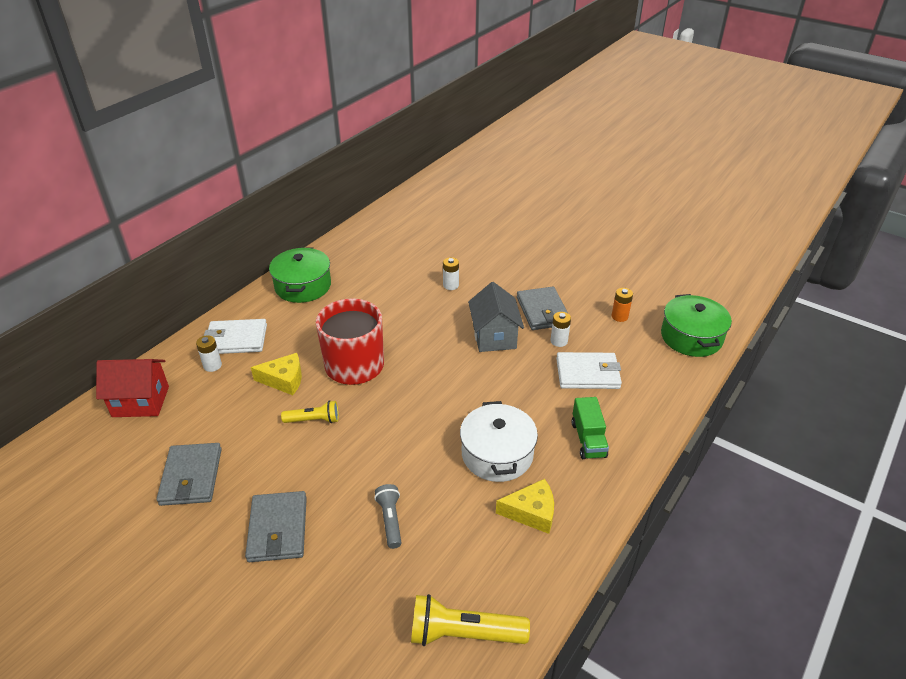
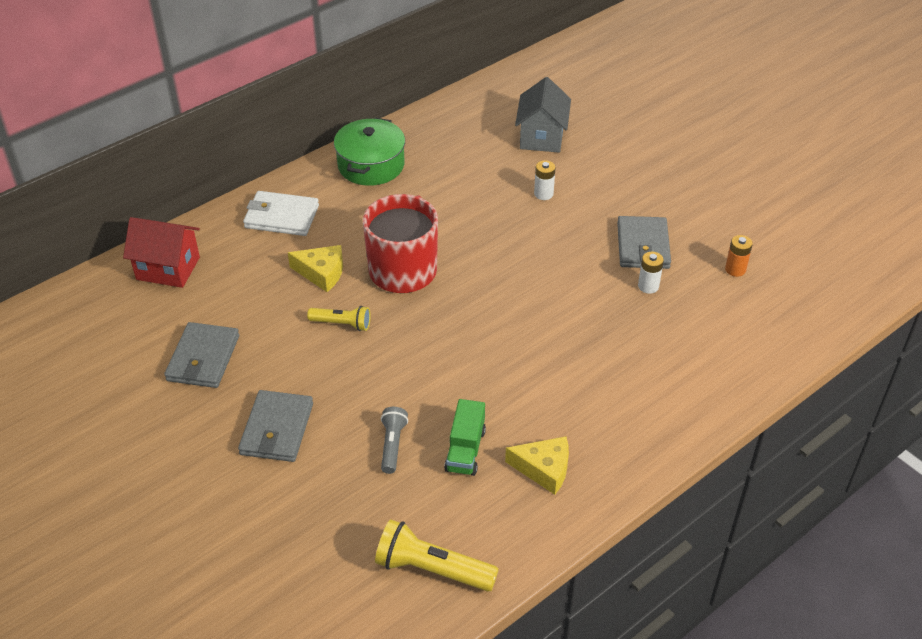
camera: 15 degrees right, 5 degrees up
white battery [196,335,222,372] -> none
white pot [460,401,538,482] -> none
grey house [468,282,524,352] -> grey house moved to [515,77,571,153]
white wallet [556,352,622,389] -> none
green truck [571,397,609,459] -> green truck moved to [444,399,486,476]
green pot [661,294,732,357] -> none

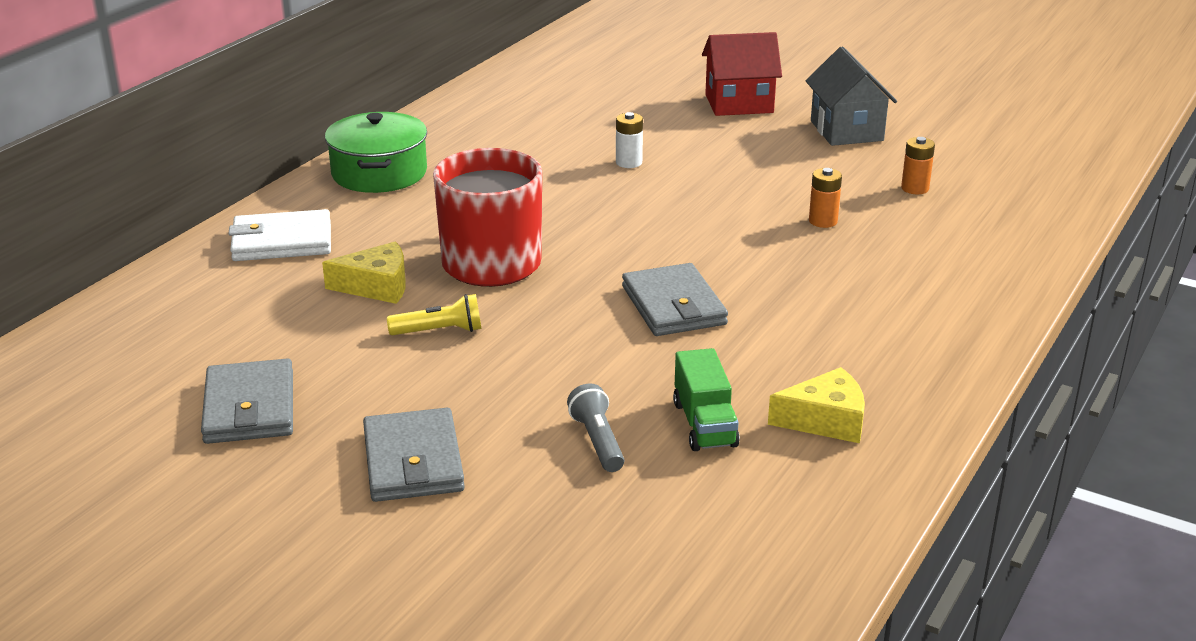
camera: 20 degrees left, 15 degrees down
red house [123,217,200,288] -> red house moved to [702,32,782,116]
yellow flashlight [375,519,499,592] -> none
grey house [515,77,571,153] -> grey house moved to [806,46,897,146]
grey wallet [617,216,671,269] -> grey wallet moved to [622,263,728,336]
white battery [638,252,664,294] -> orange battery [809,168,842,228]

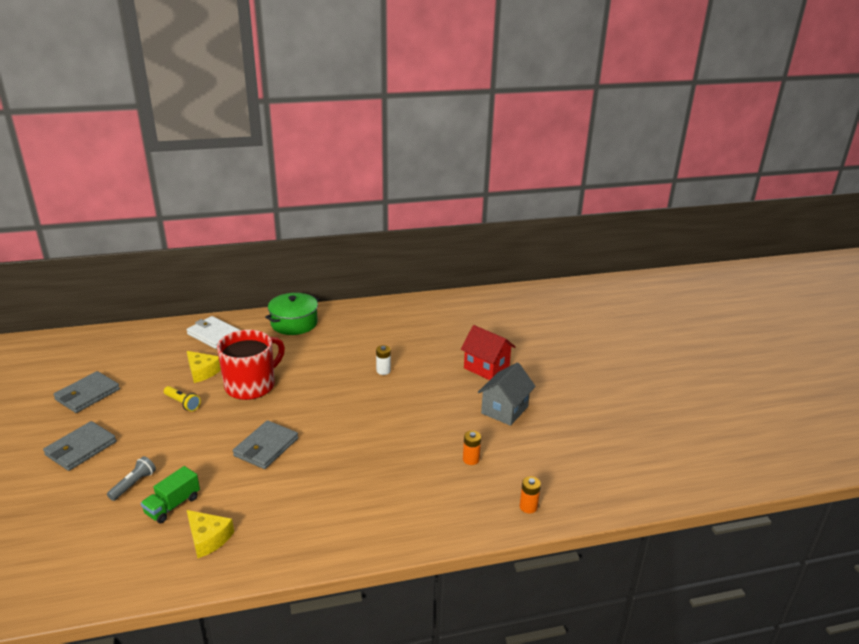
camera: 45 degrees right, 0 degrees up
orange battery [809,168,842,228] -> orange battery moved to [520,476,541,513]

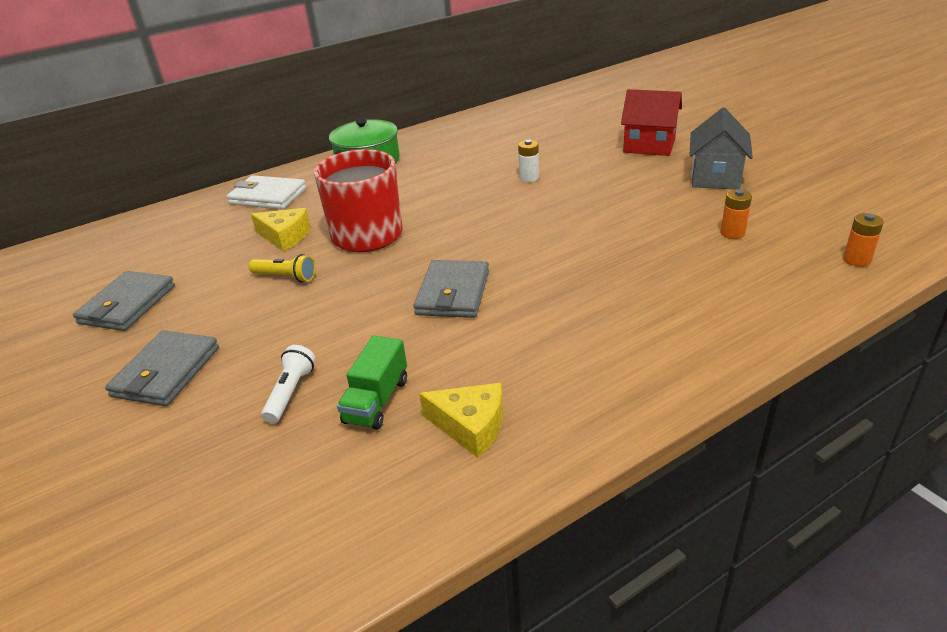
camera: 15 degrees left, 5 degrees up
grey flashlight [107,456,156,501] -> white flashlight [261,345,316,423]

